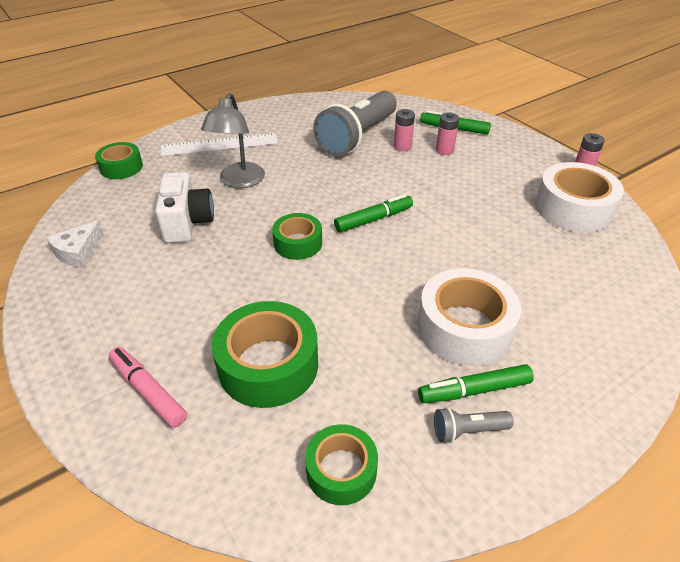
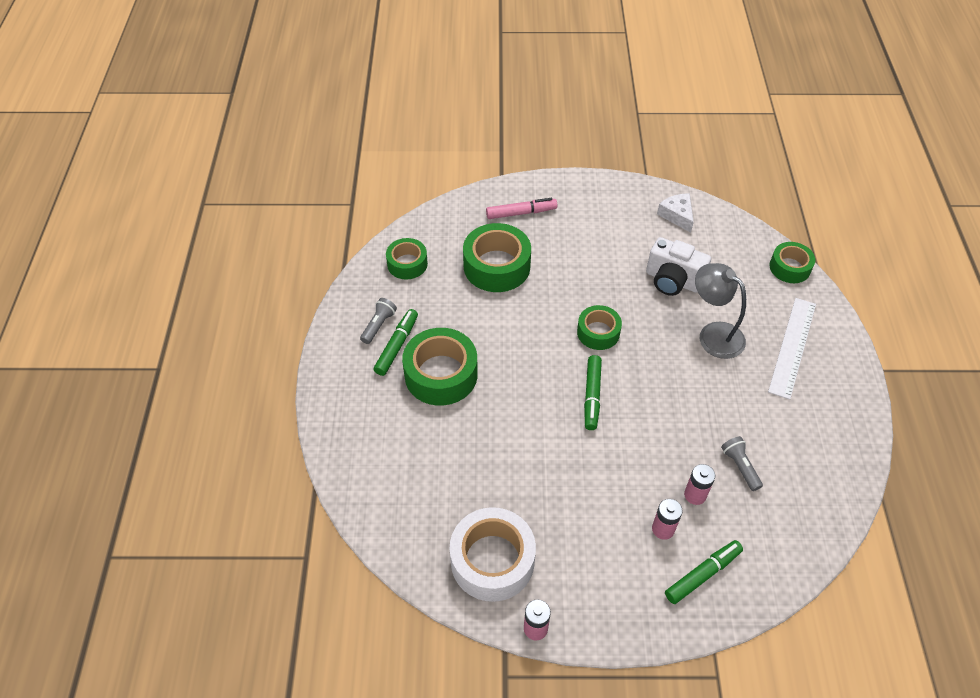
camera: 125 degrees right, 10 degrees up
grey flashlight [313,91,397,156] -> grey flashlight [721,436,763,491], size x0.41
white tape [418,268,521,366] -> green tape [402,328,478,406]

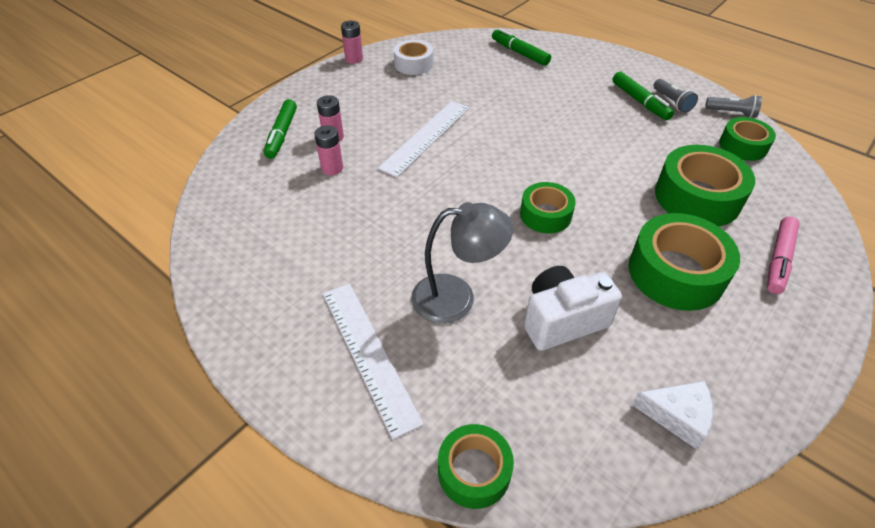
camera: 130 degrees right, 5 degrees down
green tape [402,328,478,406] -> green tape moved to [629,213,740,311]
white tape [450,507,536,602] -> white tape [394,40,433,75], size x0.60
green marker [584,355,602,430] -> green marker moved to [492,28,551,66]
grey flashlight [721,436,763,491] -> grey flashlight moved to [705,95,762,118]
none -> white ruler [378,101,469,177]

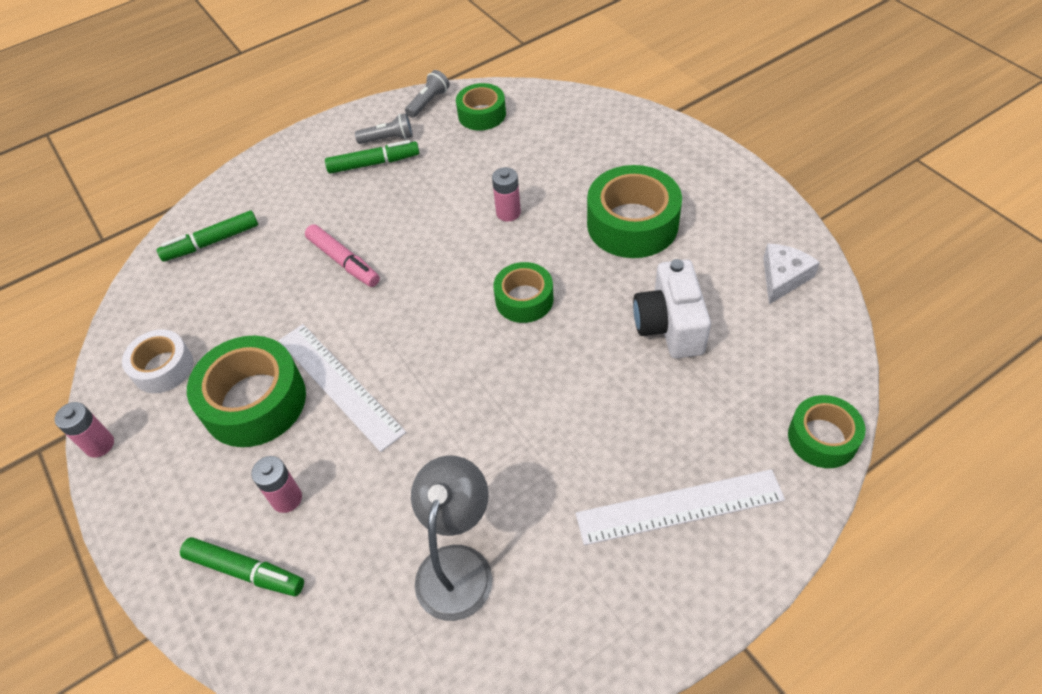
camera: 70 degrees left, 5 degrees up
pink battery [314,125,343,175] -> pink battery moved to [492,167,521,222]
grey lamp [411,202,513,324] -> grey lamp moved to [411,455,492,621]
green tape [655,145,755,227] -> green tape moved to [187,336,306,447]
pink marker [767,216,800,294] -> pink marker moved to [305,224,380,287]

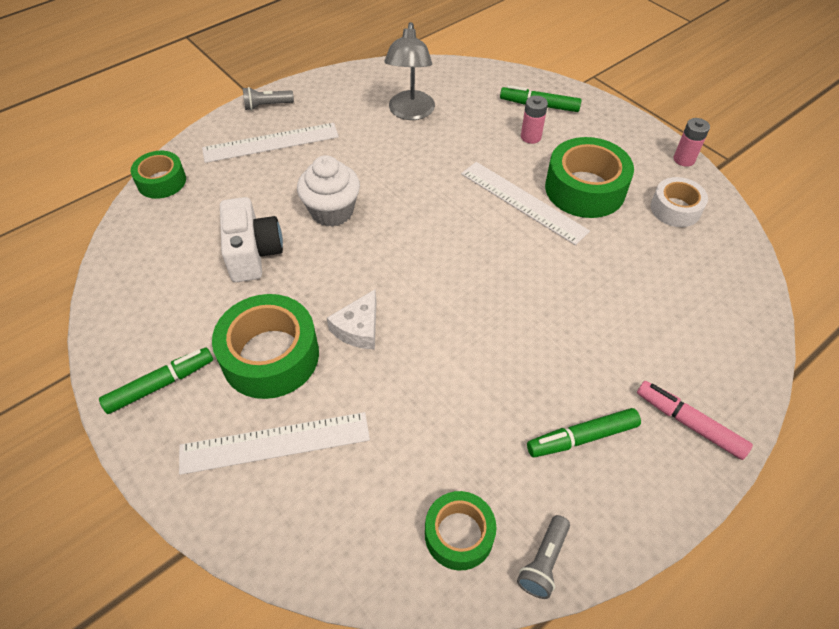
camera: 170 degrees right, 0 degrees up
green marker [157,211,258,262] -> green marker moved to [99,347,213,414]
pink marker [305,224,380,287] -> pink marker moved to [637,381,753,460]
grey flashlight [355,113,413,144] -> grey flashlight moved to [243,87,294,111]
pink battery [492,167,521,222] -> none
green tape [493,262,553,323] -> none
white cheese [763,243,820,304] -> white cheese moved to [327,289,376,349]
none -> white ruler [179,412,370,475]
none -> white cupcake [297,155,360,227]

